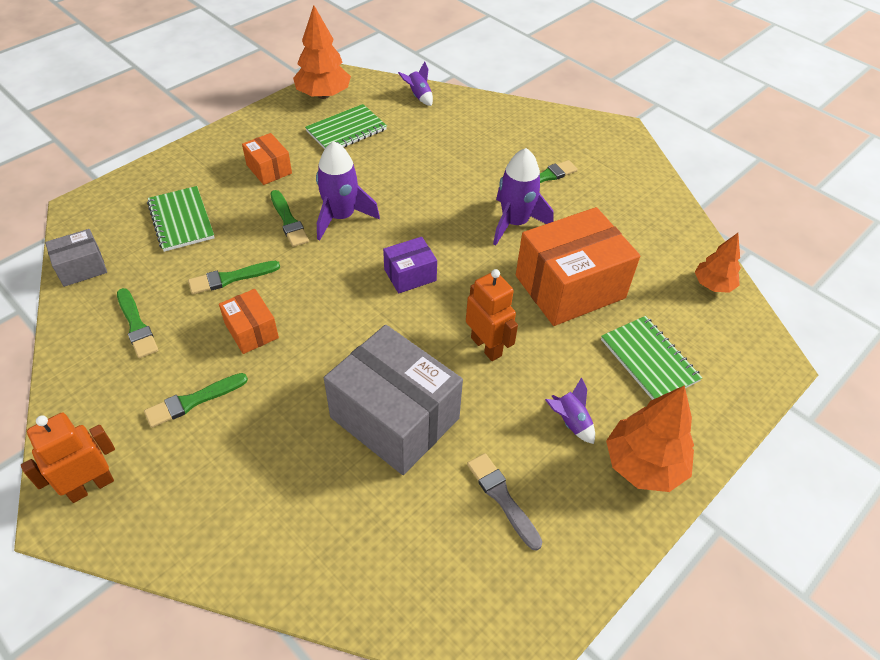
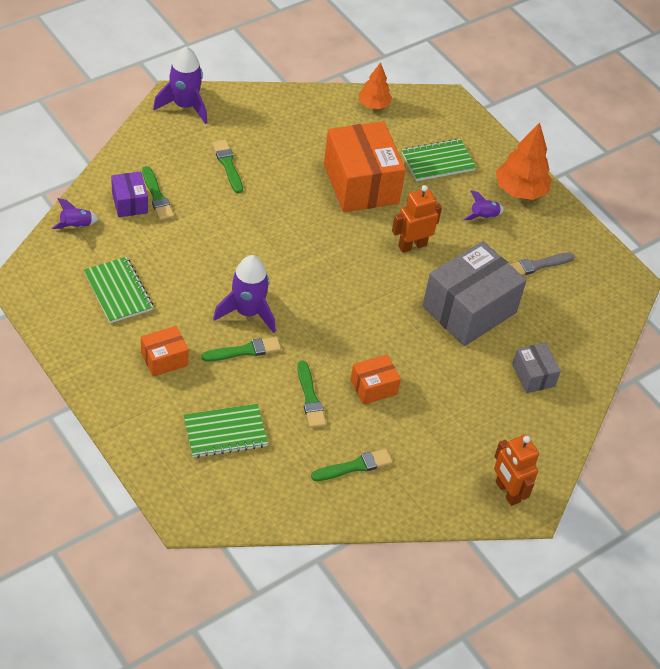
camera: 85 degrees left, 0 degrees up
grey box [45,229,107,287] -> grey box moved to [512,343,561,393]
green brush [144,373,248,428] -> green brush moved to [142,166,174,220]
orange tree [293,5,351,99] -> none
purple box [383,237,437,293] -> purple box moved to [111,171,148,217]
purple rocket [493,148,554,246] -> purple rocket moved to [153,47,207,124]

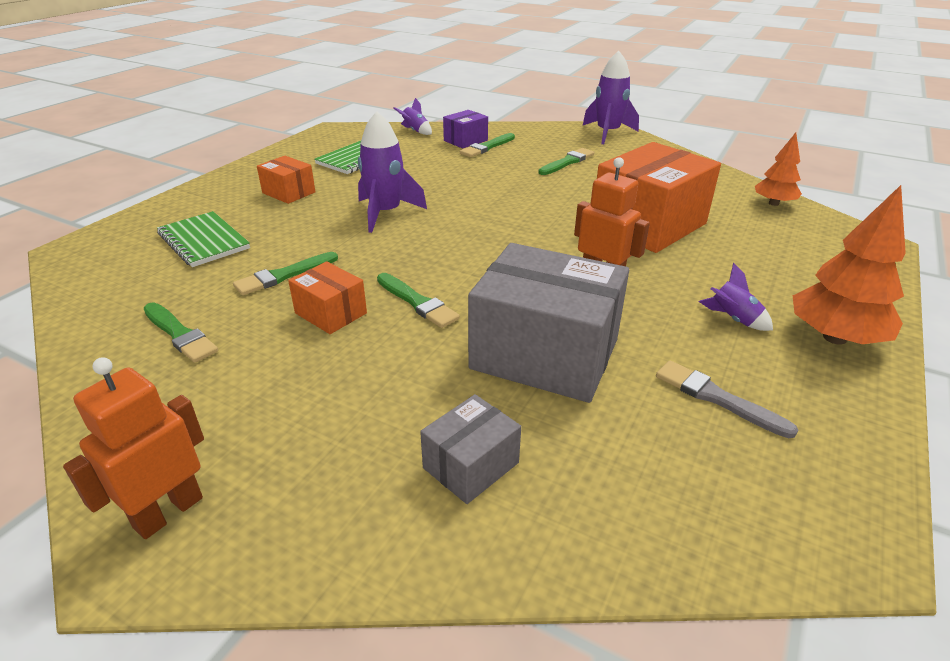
camera: 70 degrees right, 15 degrees down
green brush [202,337,281,362] -> green brush moved to [377,273,460,328]
green notebook [402,139,476,181] -> none

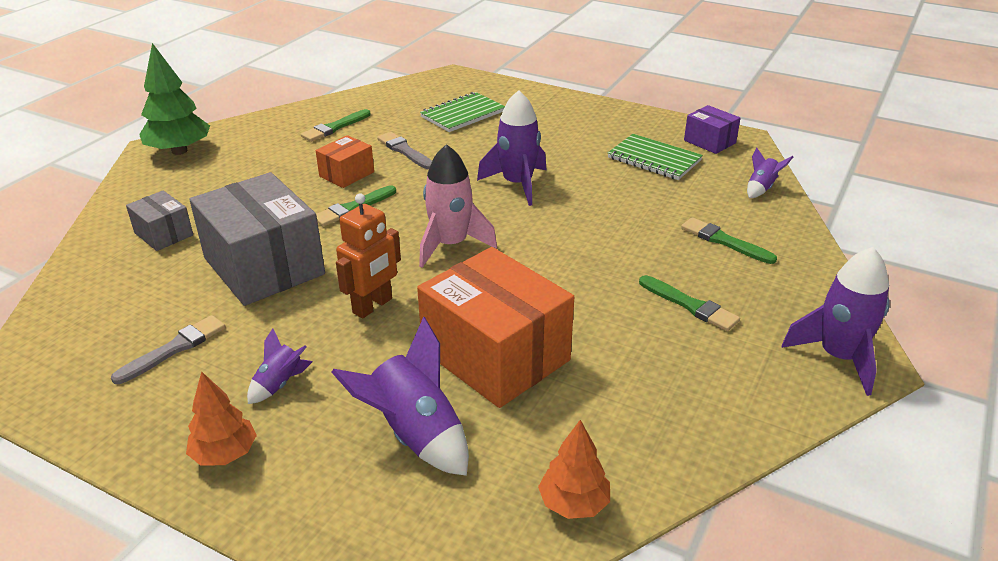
camera: 90 degrees right, 0 degrees up
orange robot [63,357,204,539] -> green tree [139,43,210,155]
green brush [233,252,338,295] -> grey brush [377,132,432,170]
orange box [257,156,315,204] -> none
purple box [443,110,488,149] -> purple box moved to [684,105,741,154]
grey box [468,243,629,403] -> grey box turned 60 degrees counterclockwise [189,172,325,306]
orange tree [793,185,906,345] -> orange tree [186,371,257,466], size x0.62
none -> purple rocket [332,317,469,476]
none -> pink rocket [419,144,497,268]

